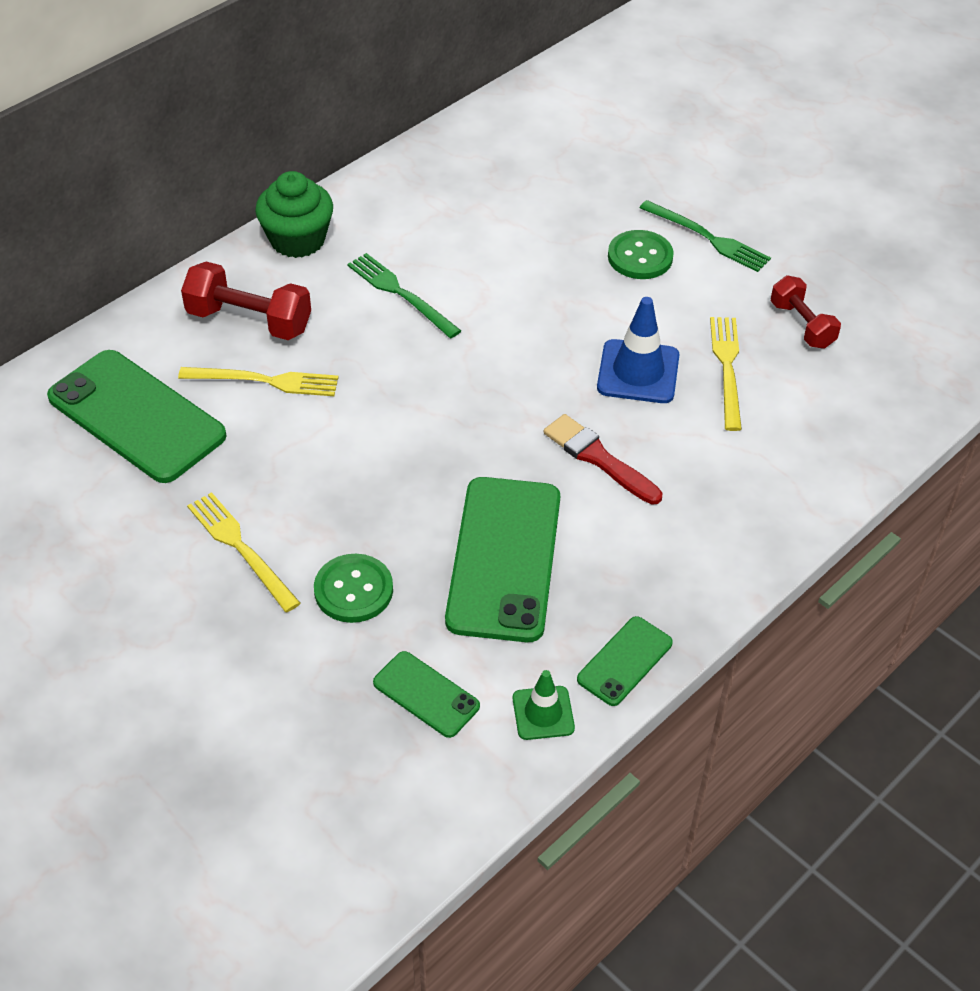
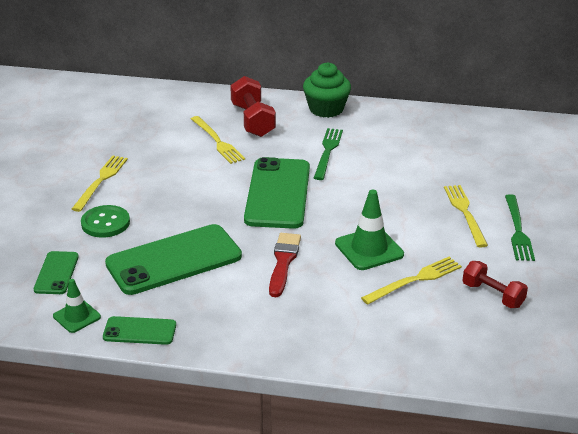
camera: 55 degrees right, 15 degrees down
green phone [47,350,226,483] -> green phone moved to [244,157,310,229]
blue traffic cone [597,297,679,403] -> green traffic cone [335,190,404,270]
green button [608,230,674,279] -> yellow fork [444,185,488,248]
red dumbbell [771,276,841,349] -> red dumbbell turned 75 degrees counterclockwise [462,261,528,308]

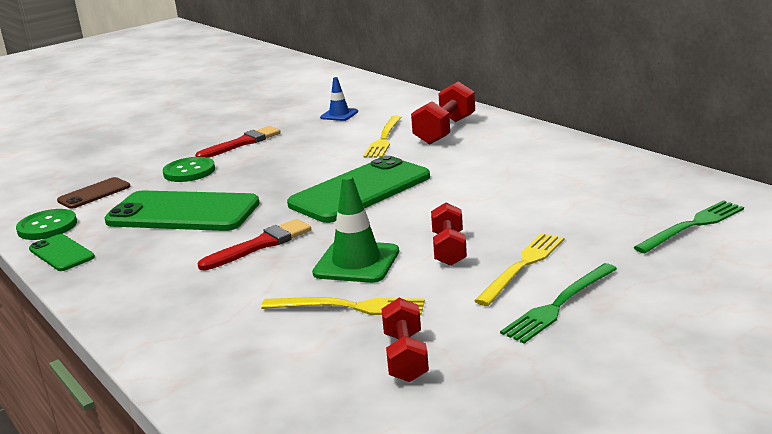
camera: 45 degrees right, 10 degrees down
green phone [34,251,79,294] -> brown phone [57,177,130,209]
green traffic cone [53,279,101,333] -> green button [16,209,77,240]
yellow fork [72,156,128,212] -> red brush [195,126,281,158]
green cupcake [303,62,351,118] -> none
green fork [314,128,343,180] -> green fork moved to [633,200,744,253]
none -> blue traffic cone [320,77,358,121]
none -> red dumbbell [431,202,467,266]

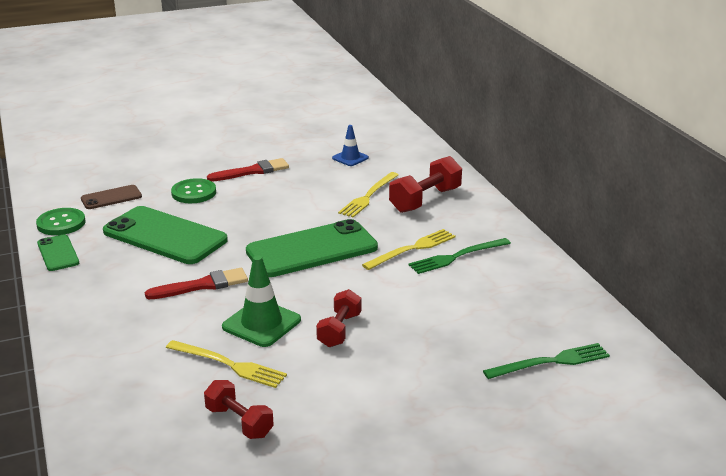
camera: 15 degrees right, 5 degrees up
red dumbbell [382,298,429,382] -> red dumbbell turned 60 degrees counterclockwise [204,380,274,439]
yellow fork [475,233,564,306] -> yellow fork moved to [362,229,456,270]
green fork [500,263,617,343] -> green fork moved to [409,238,511,274]

